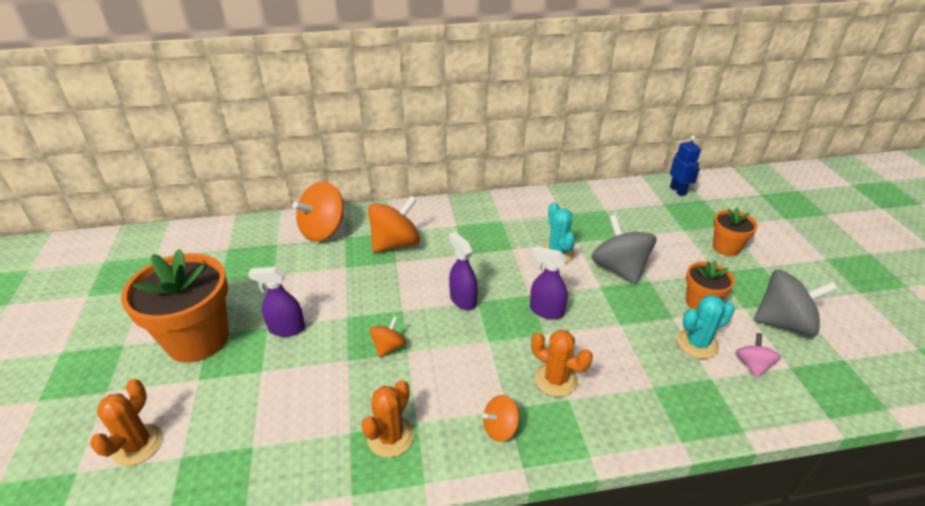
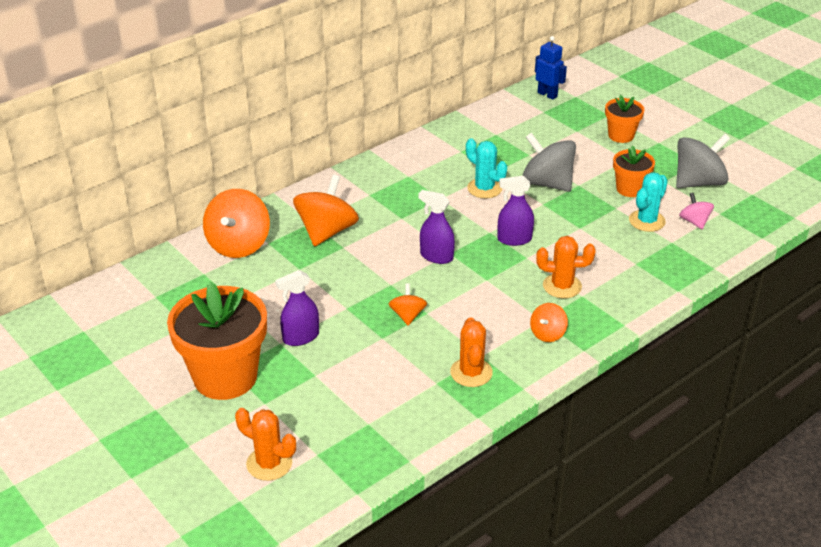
camera: 30 degrees left, 0 degrees up
orange cactus [90,379,163,466] -> orange cactus turned 45 degrees counterclockwise [235,408,296,481]

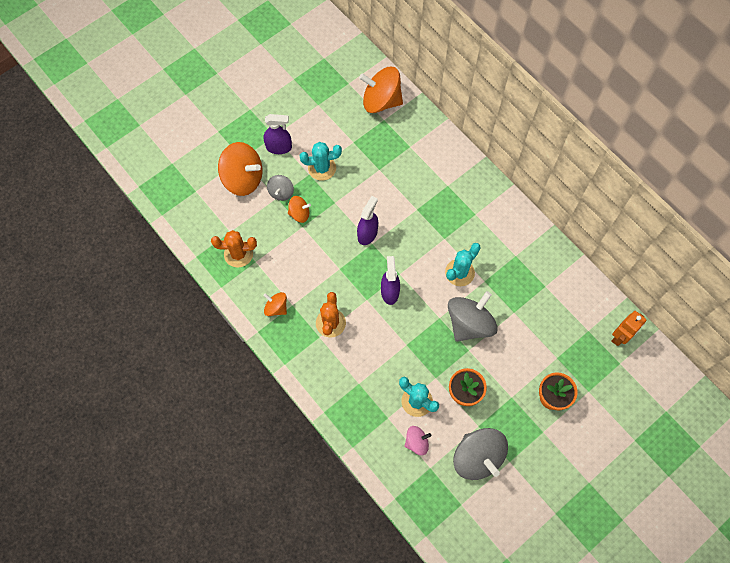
camera: 90 degrees right, 30 degrees up
orange flower pot [167,282,267,400] -> none
orange cactus [235,408,296,481] -> none
purple spray bottle [275,270,319,346] -> purple spray bottle turned 120 degrees clockwise [263,114,292,154]
orange spinning top [293,175,359,246] -> orange spinning top moved to [218,142,262,196]
blue robot [535,36,567,100] -> orange robot [611,311,646,346]
none -> grey spinning top [267,175,294,201]
none -> turquoise cactus [300,142,342,181]

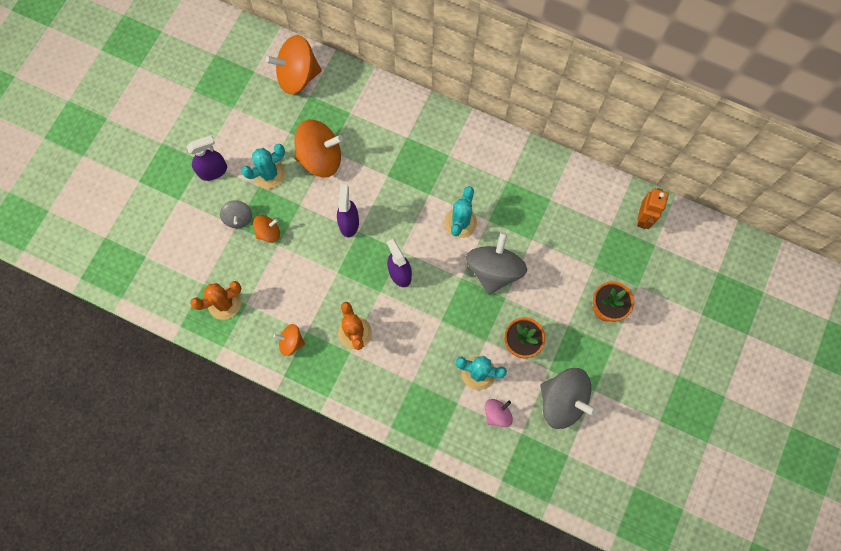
camera: 25 degrees left, 5 degrees up
orange spinning top [218,142,262,196] -> orange spinning top moved to [294,120,343,178]

